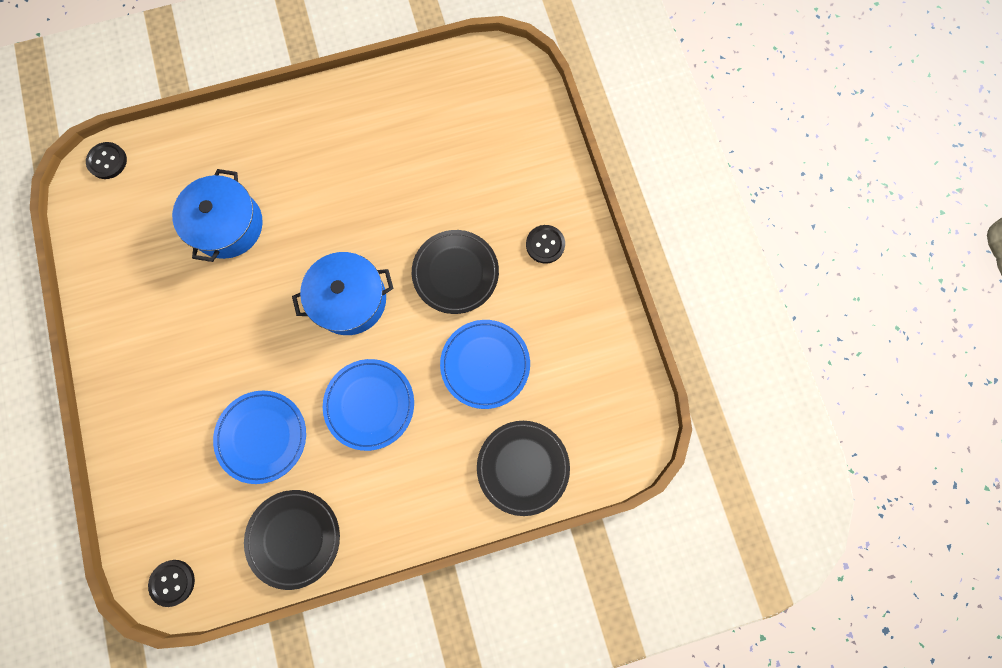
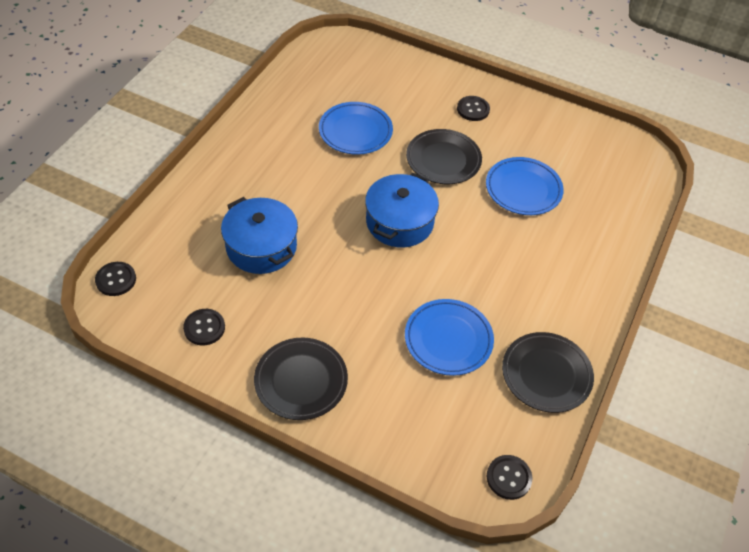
camera: 50 degrees left, 25 degrees down
blue plate [323,359,414,451] -> blue plate moved to [319,102,393,155]
black plate [477,421,570,516] -> black plate moved to [254,337,348,420]
none -> black button [183,309,225,346]

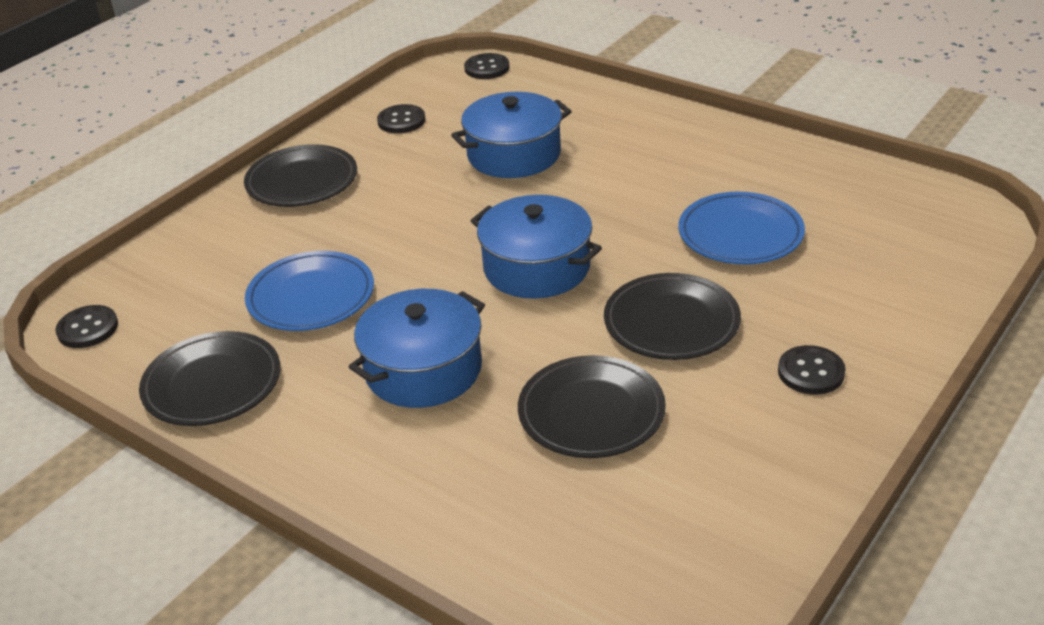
camera: 105 degrees right, 15 degrees down
blue plate [486,157,564,215] -> black plate [518,355,666,458]
none -> blue pot [349,289,485,408]

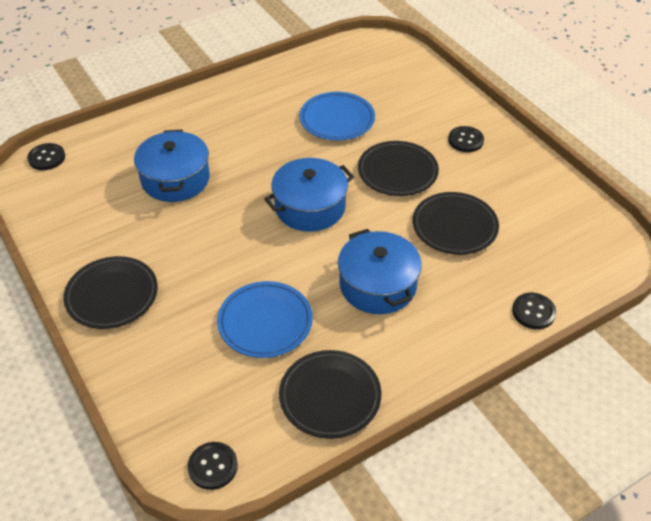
camera: 70 degrees left, 10 degrees up
black button [377,104,426,133] -> black button moved to [512,293,556,329]

